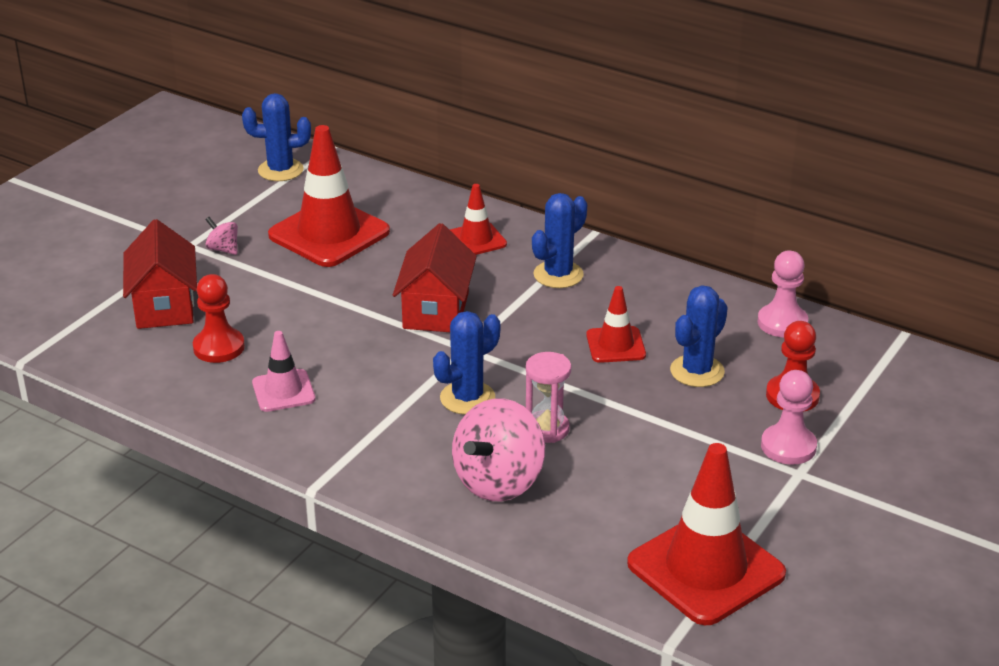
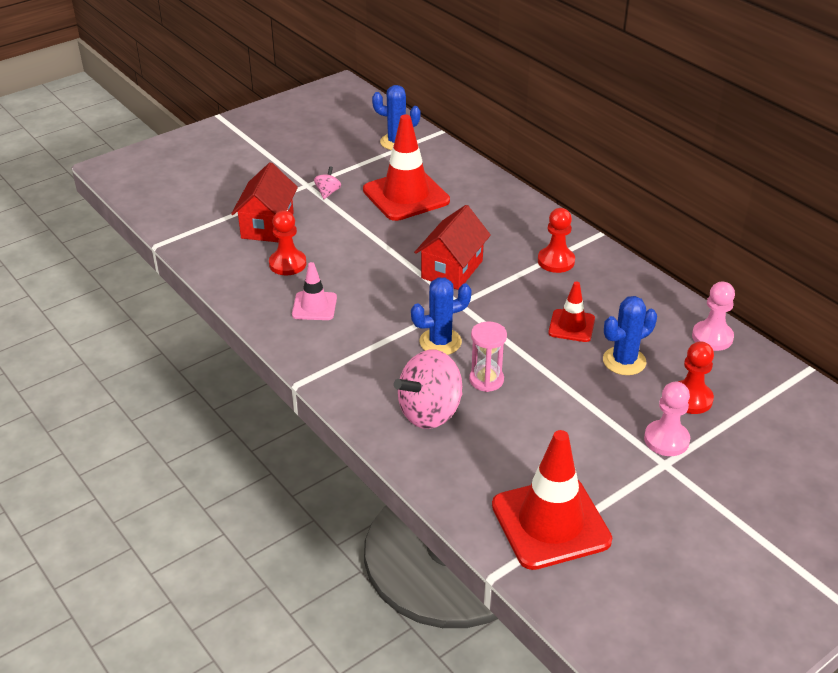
camera: 20 degrees right, 5 degrees up
pink spinning top [205,217,238,255] -> pink spinning top turned 45 degrees clockwise [314,166,341,199]
red traffic cone [450,184,507,255] -> none
blue cactus [532,193,587,288] -> red pawn [538,208,575,273]

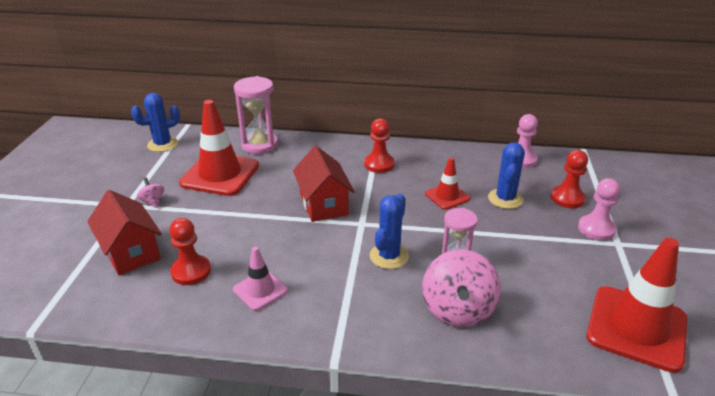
camera: 45 degrees left, 5 degrees down
none -> pink hourglass [234,76,278,154]

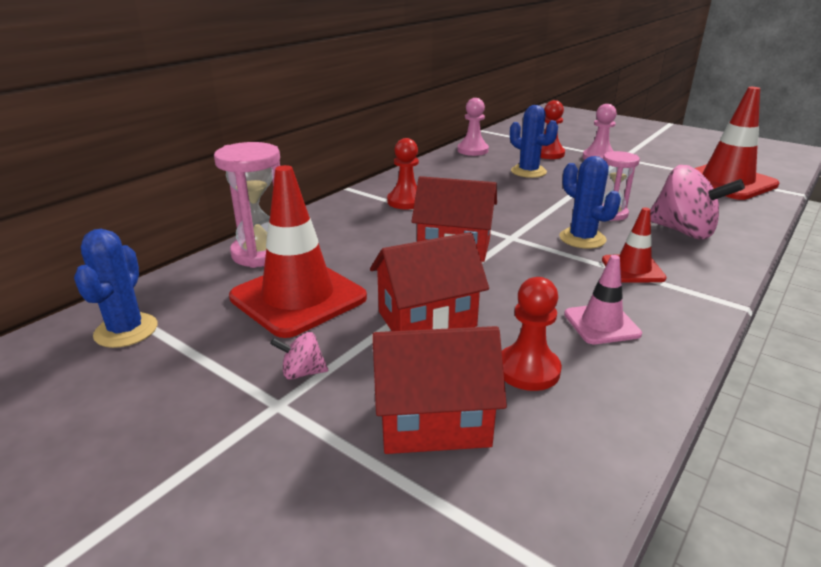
camera: 60 degrees left, 5 degrees down
red traffic cone [425,157,470,210] -> red traffic cone moved to [602,207,667,283]
none -> red house [370,232,489,331]

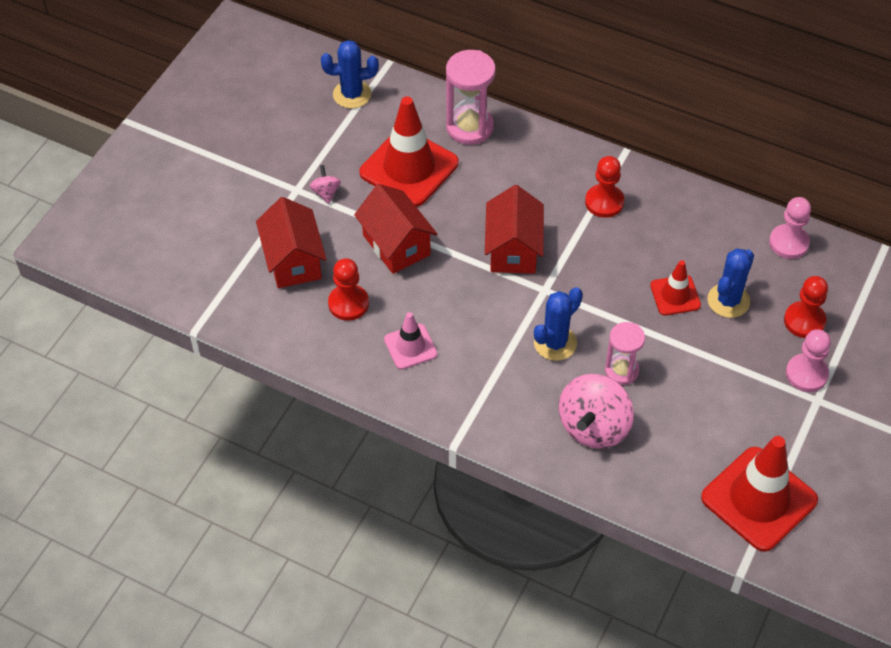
camera: 80 degrees right, 25 degrees up
red traffic cone [602,207,667,283] -> red traffic cone moved to [650,260,701,316]

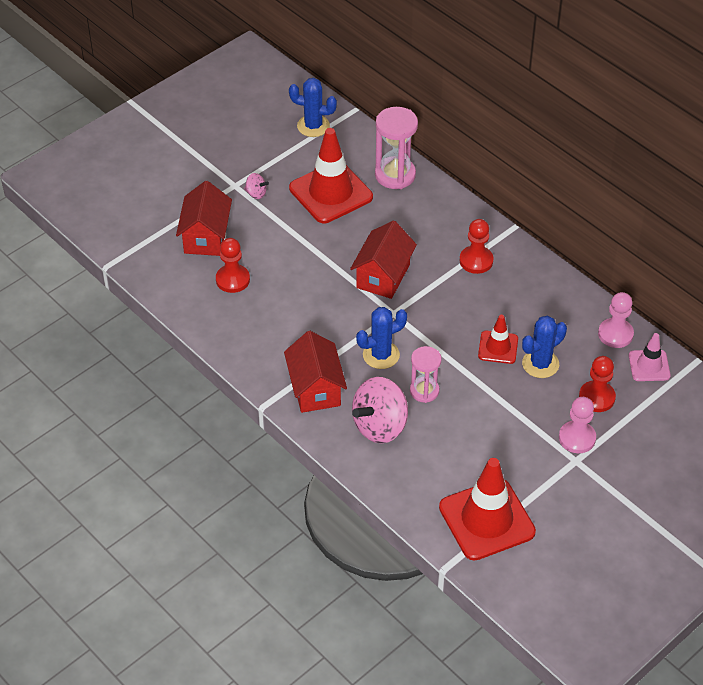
camera: 20 degrees right, 5 degrees down
pink spinning top [310,165,341,204] -> pink spinning top turned 105 degrees clockwise [244,173,269,199]
red house [354,184,437,274] -> red house moved to [284,331,347,413]
pink traffic cone [384,312,437,370] -> pink traffic cone moved to [629,333,671,381]

